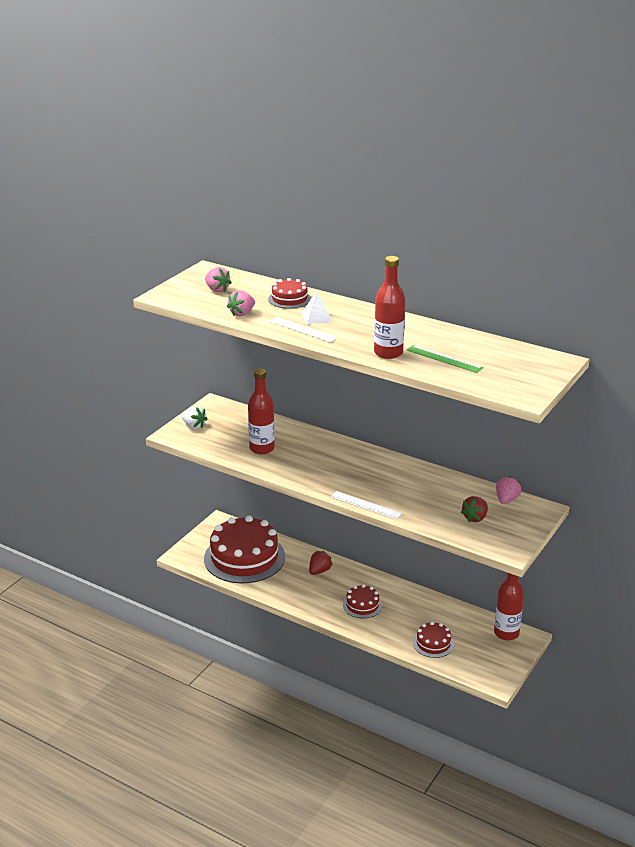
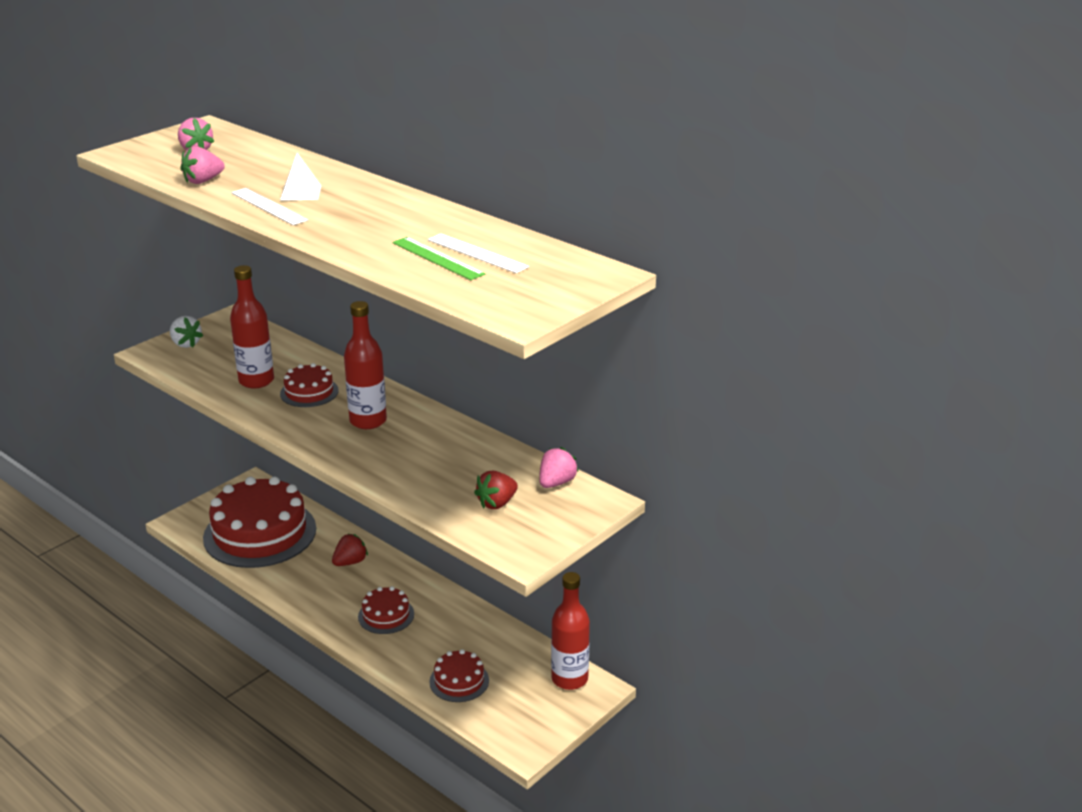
camera: 10 degrees right, 0 degrees up
red cake [268,278,311,309] -> red cake moved to [280,363,338,407]
white ruler [331,491,402,519] -> white ruler moved to [428,233,529,273]
red bottle [374,256,405,359] -> red bottle moved to [344,301,387,429]

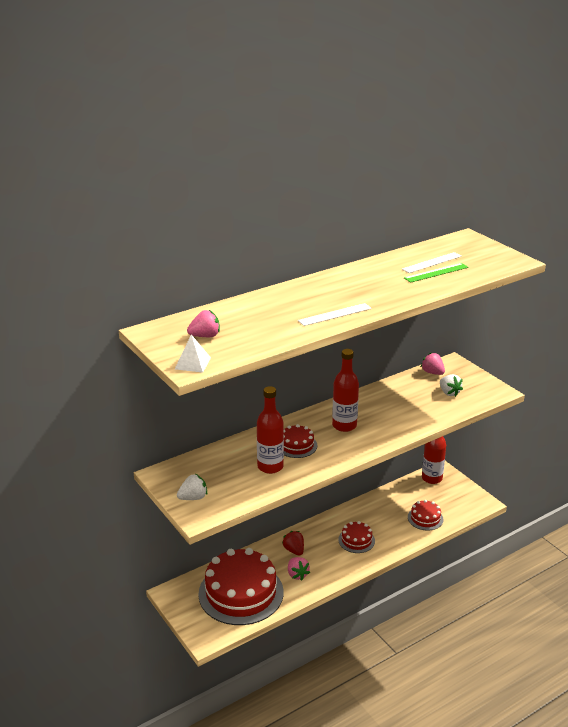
camera: 75 degrees left, 0 degrees up
pink strawberry [181,146,225,184] -> pink strawberry moved to [288,557,310,580]
white pyramid [280,153,321,201] -> white pyramid moved to [175,335,211,373]
red strawberry [474,471,518,509] -> white strawberry [440,374,463,397]

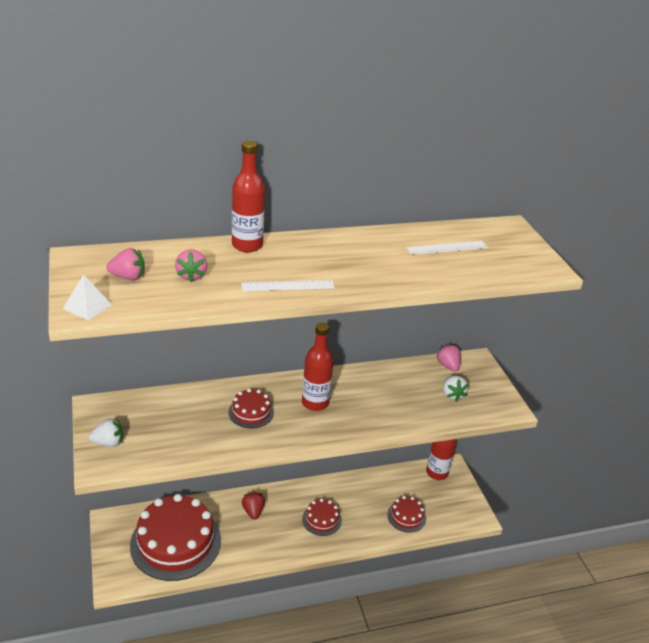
camera: 15 degrees right, 5 degrees up
red bottle [257,386,284,474] -> red bottle moved to [232,141,265,252]
pink strawberry [288,557,310,580] -> pink strawberry moved to [175,249,207,282]
green ruler [404,263,469,283] -> none

